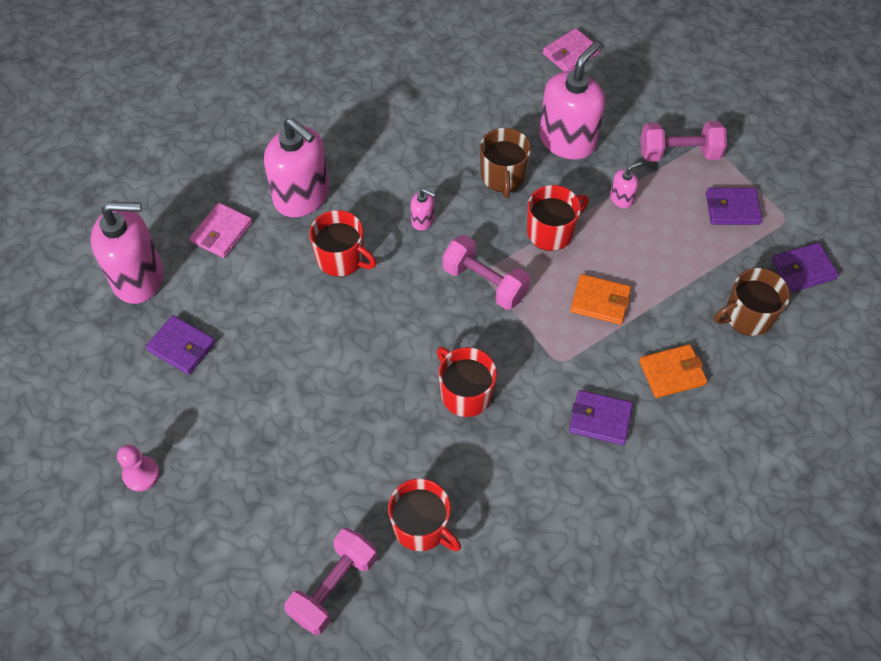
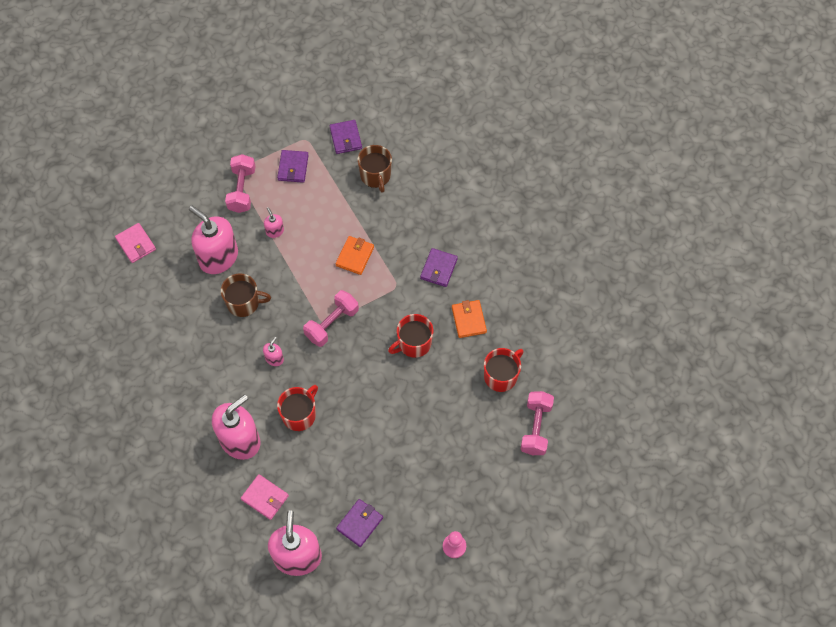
camera: 85 degrees left, 5 degrees up
pink dumbbell [285,528,377,635] -> pink dumbbell turned 60 degrees clockwise [521,391,554,455]
red mug [527,185,589,251] -> none
orange wallet [639,344,707,398] -> orange wallet moved to [452,300,487,338]

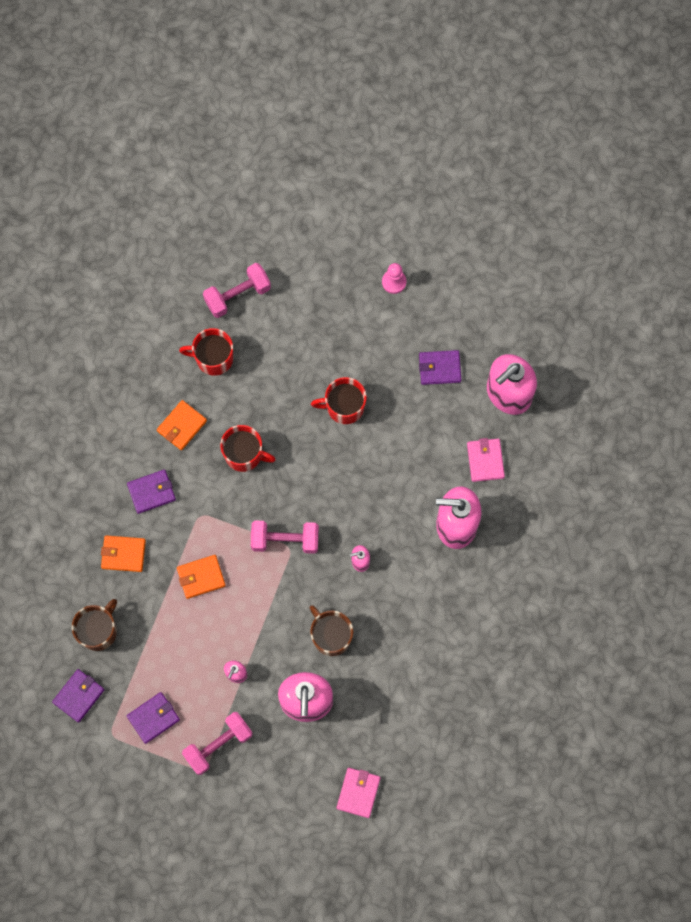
camera: 130 degrees left, 10 degrees up
red mug [277,385,318,431] -> red mug moved to [311,377,366,424]
none -> orange wallet [101,535,146,572]

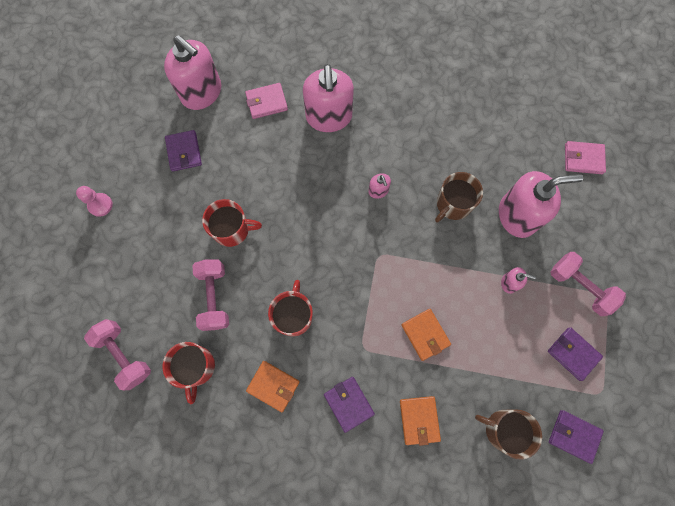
camera: 100 degrees left, 0 degrees up
pink dumbbell [251,521,319,554] -> pink dumbbell moved to [192,259,229,331]
red mug [311,377,366,424] -> red mug turned 75 degrees counterclockwise [202,199,262,247]

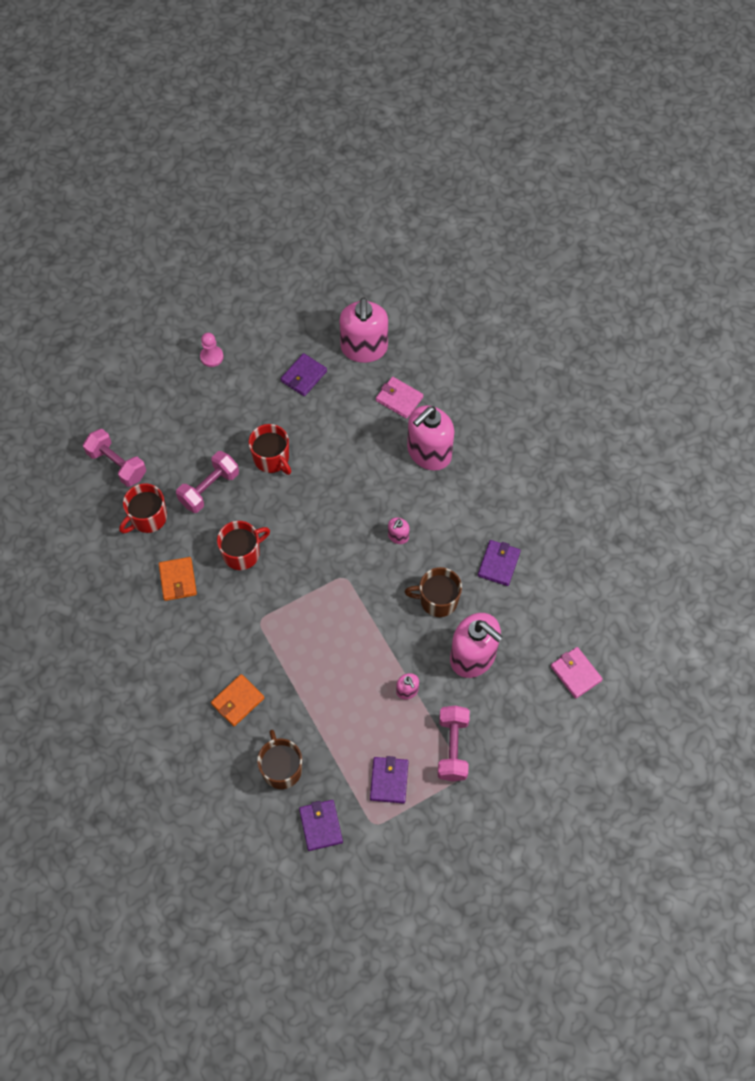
camera: 50 degrees right, 10 degrees down
pink dumbbell [84,319,151,390] -> pink dumbbell turned 60 degrees counterclockwise [83,429,146,487]
purple wallet [324,377,375,433] -> purple wallet moved to [478,540,521,586]
orange wallet [401,309,451,361] -> none

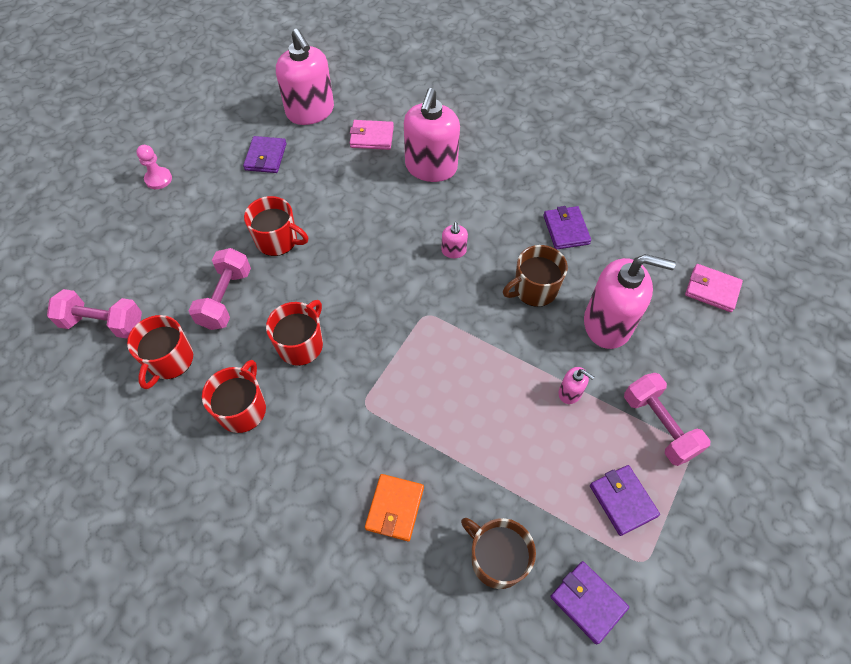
camera: 30 degrees left, 5 degrees down
orange wallet [159,557,197,601] -> red mug [202,360,266,433]

